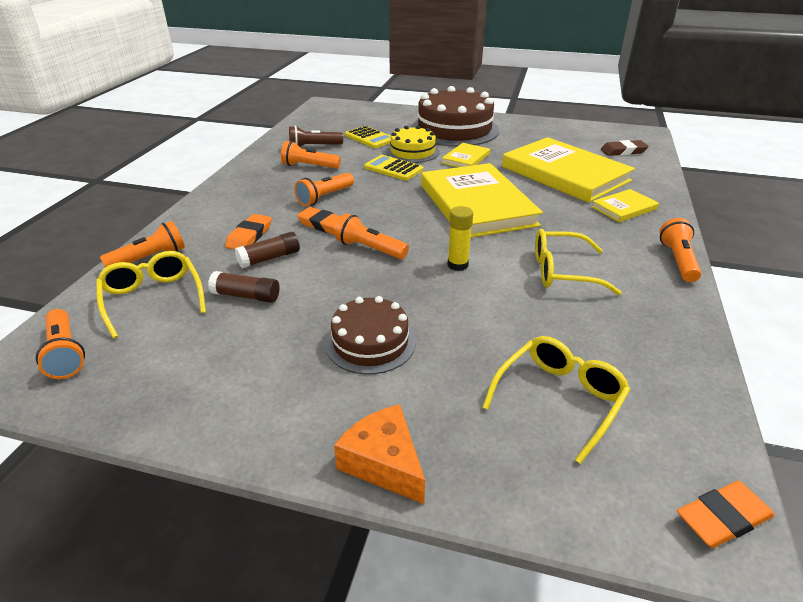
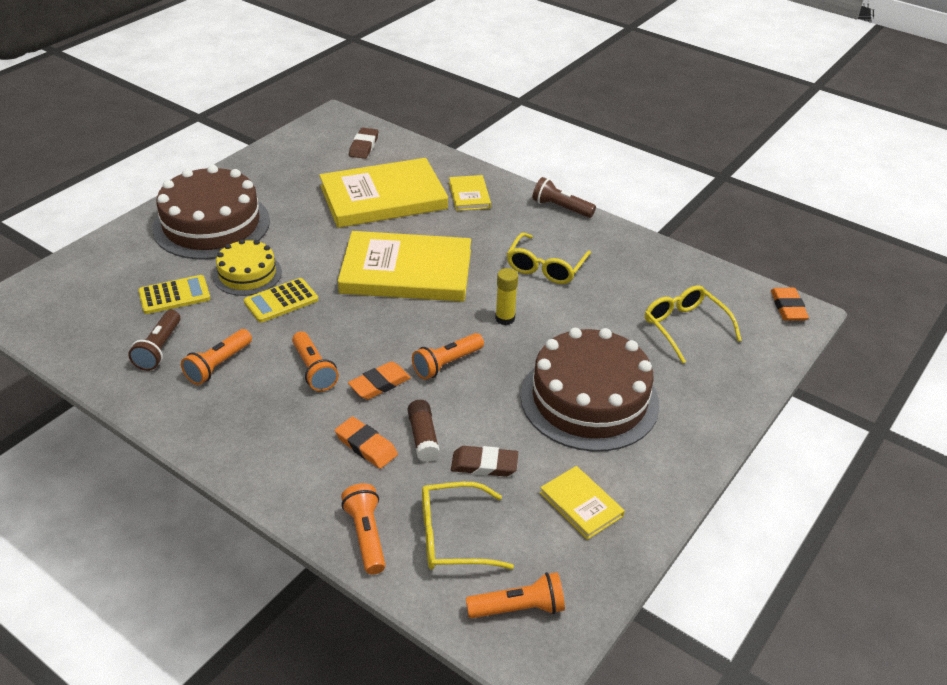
camera: 70 degrees left, 5 degrees up
brown glue stick [208,271,279,303] -> brown eraser [451,446,518,477]
brown cake [325,296,416,374] -> brown cake [521,328,659,452], size x1.80
orange cheese [334,404,425,504] -> none
yellow book [442,143,490,167] -> yellow book moved to [540,466,625,540]
orange flashlight [660,218,702,282] -> brown flashlight [532,177,596,218]

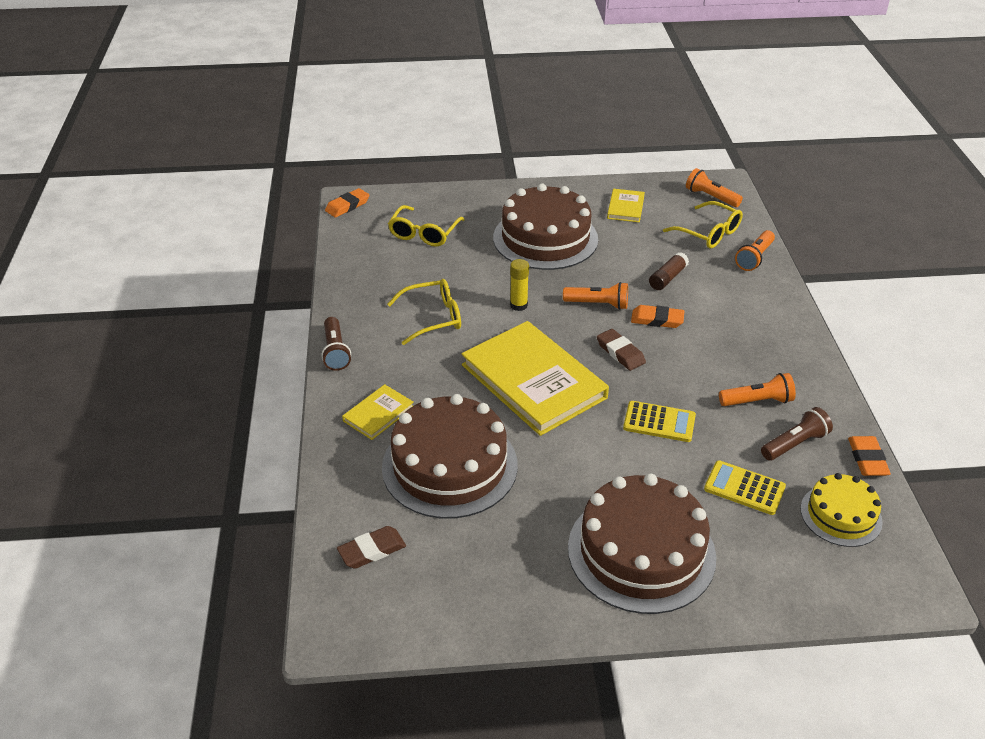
camera: 130 degrees left, 0 degrees up
yellow cake [213,239,282,296] -> yellow cake moved to [801,473,883,547]
orange flashlight [292,331,339,391] -> none
yellow book [319,158,448,228] -> brown cake [382,394,518,519]
orange eraser [335,417,398,469] -> orange eraser moved to [848,436,891,476]
brown eraser [451,446,518,477] -> brown eraser moved to [597,329,646,371]

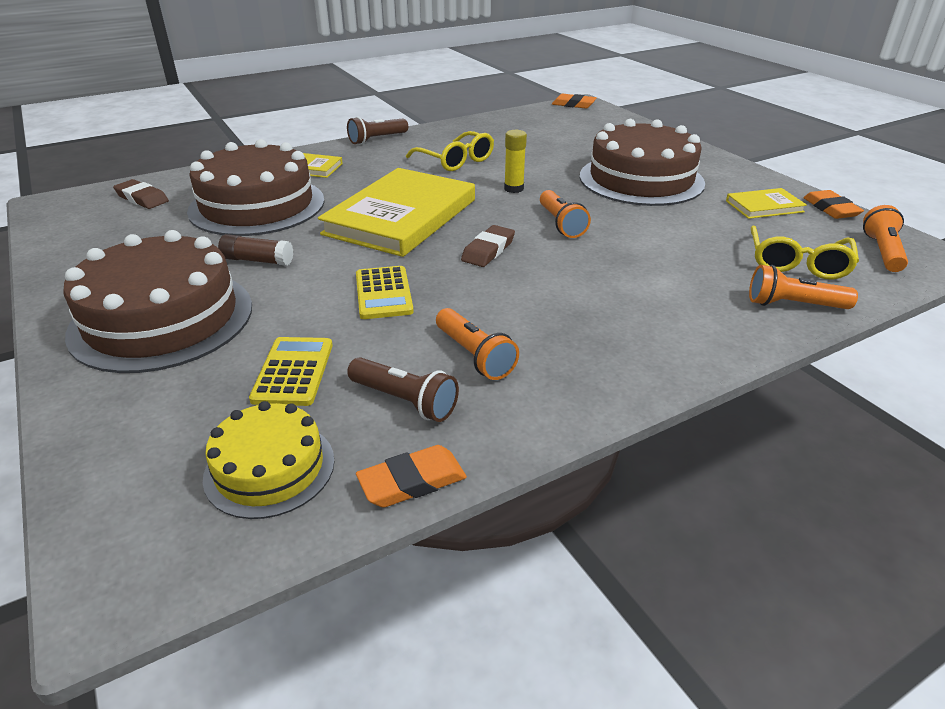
camera: 65 degrees right, 5 degrees down
yellow glasses [388,205,465,247] -> none
orange eraser [631,305,684,328] -> orange eraser moved to [803,190,864,219]
brown glue stick [649,252,689,290] -> brown glue stick moved to [218,234,293,266]

